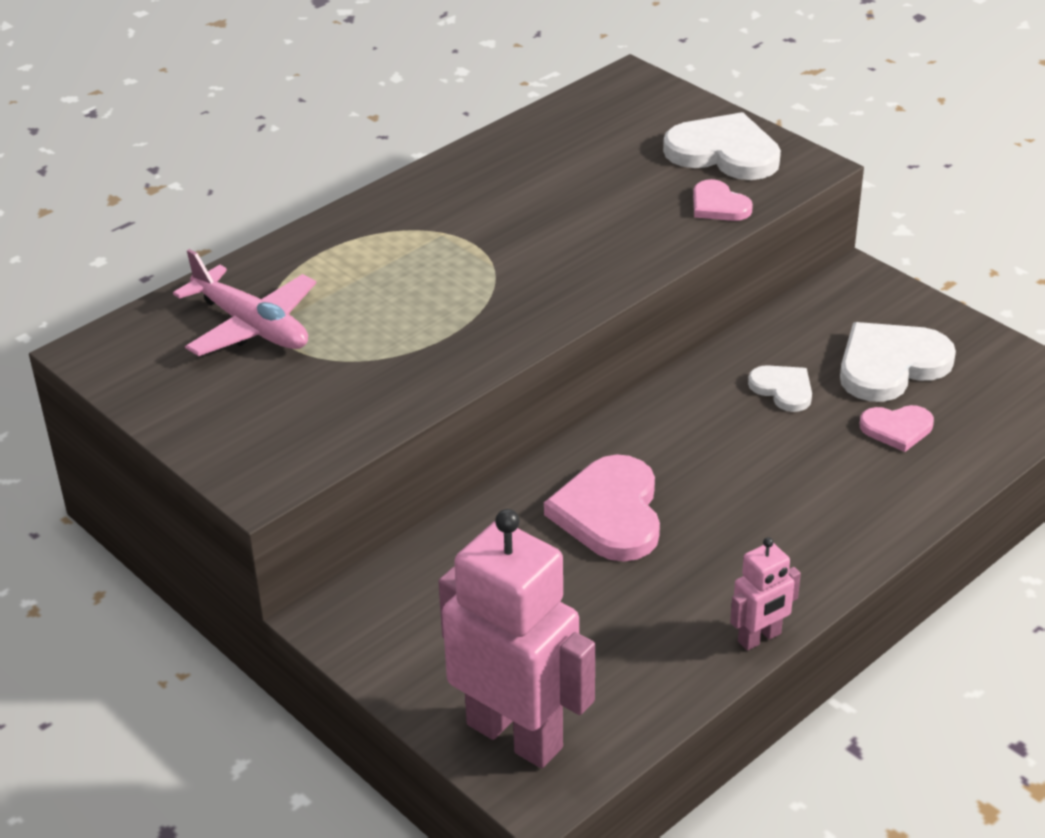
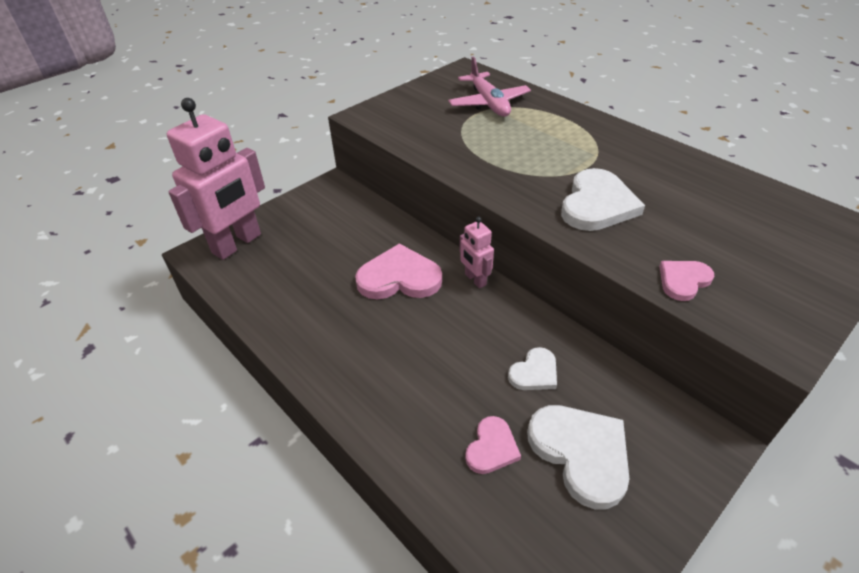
camera: 90 degrees right, 5 degrees up
pink plane [173,249,316,356] -> pink plane turned 60 degrees counterclockwise [448,57,531,116]
white heart [663,112,781,180] -> white heart moved to [561,168,645,231]
pink robot [730,537,801,651] -> pink robot moved to [459,217,494,288]
pink heart [860,405,934,452] -> pink heart turned 150 degrees counterclockwise [465,416,521,474]

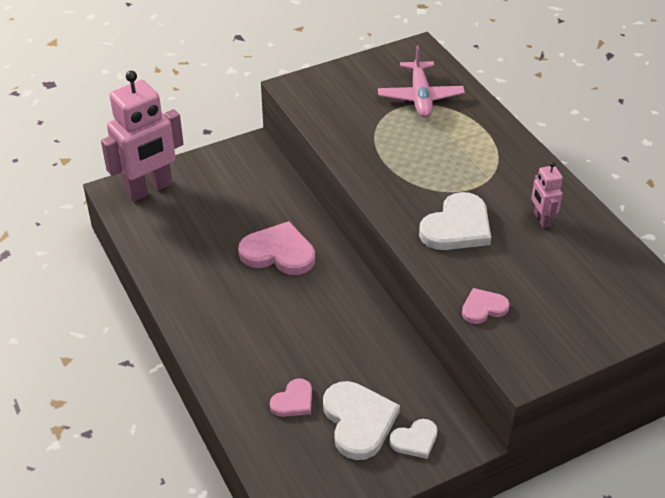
camera: 15 degrees right, 0 degrees up
pink robot [459,217,494,288] -> pink robot moved to [531,162,563,228]
white heart [508,347,557,390] -> white heart moved to [390,419,438,459]

